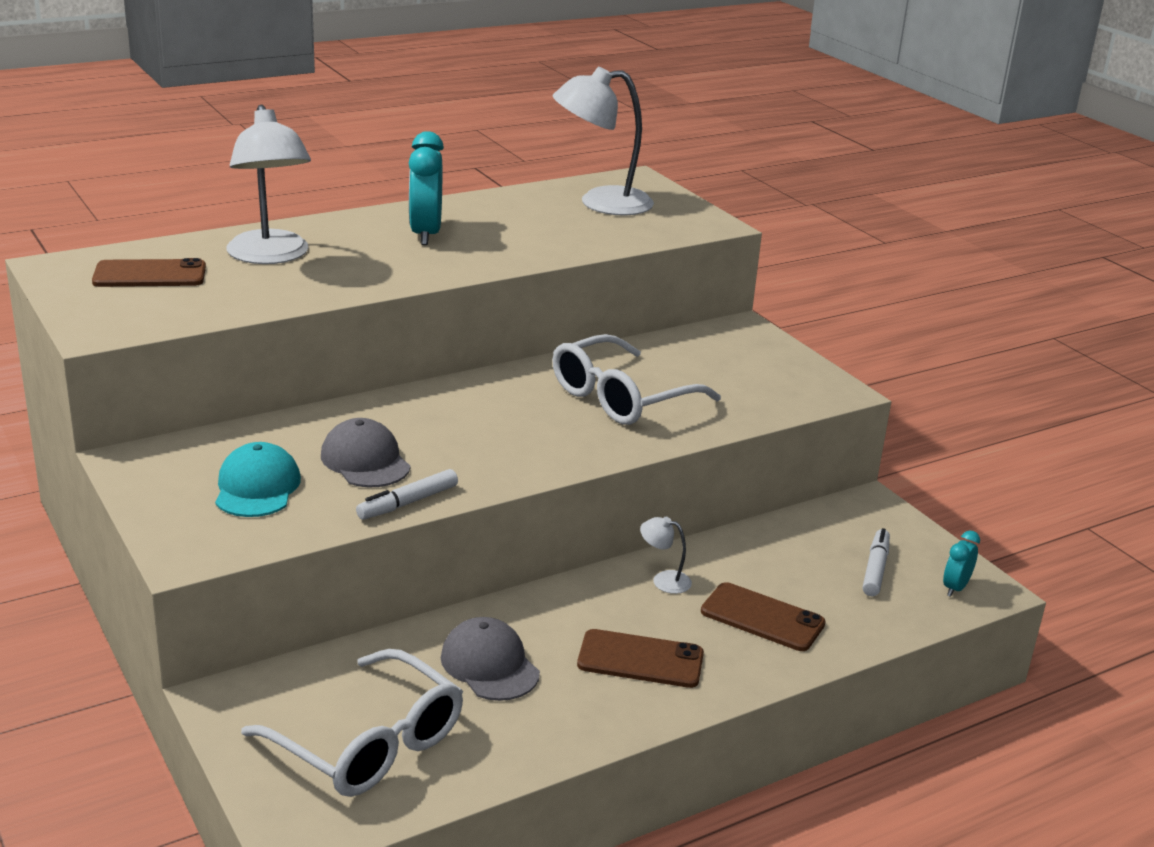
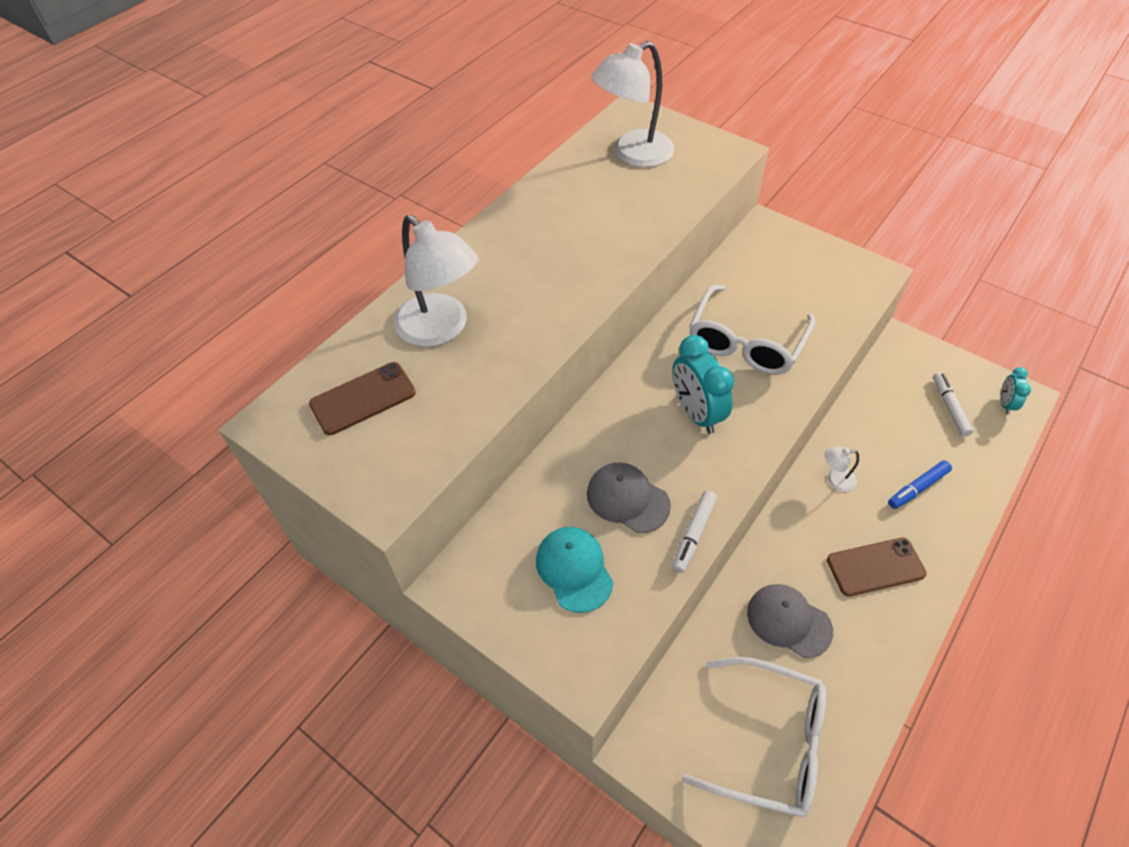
camera: 20 degrees left, 25 degrees up
turquoise clock [409,131,444,245] -> turquoise clock moved to [672,335,734,434]
brown phone [701,582,826,651] -> blue marker [888,460,952,509]

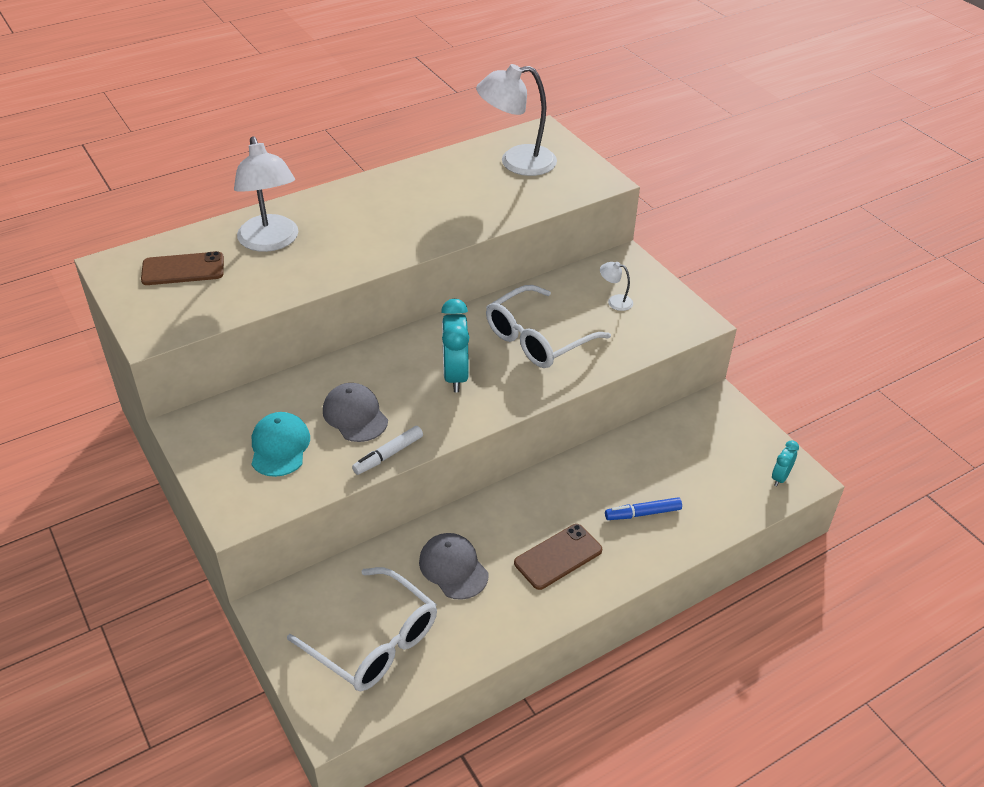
camera: 20 degrees right, 10 degrees down
white lamp [824,446,859,492] -> white lamp moved to [600,262,633,311]
brown phone [827,538,927,596] -> brown phone turned 45 degrees counterclockwise [514,524,602,590]
white marker [933,372,974,437] -> none

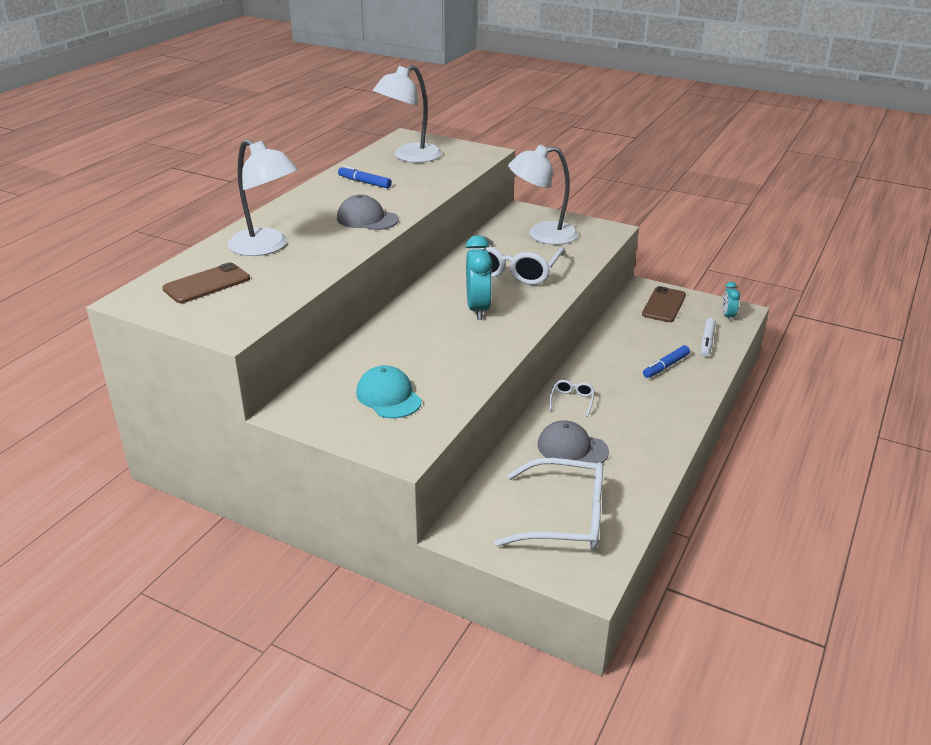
camera: 30 degrees left, 10 degrees down
grey cap [323,383,388,442] -> grey cap moved to [337,195,399,230]
white marker [352,426,423,475] -> white marker moved to [701,318,716,357]
turquoise clock [441,299,469,392] -> turquoise clock turned 150 degrees counterclockwise [466,235,492,320]
brown phone [514,524,602,590] -> brown phone moved to [642,286,686,322]
white lamp [600,262,633,311] -> white lamp [508,145,578,245], size x2.32
none -> blue marker [338,165,392,189]
none -> white glasses [549,380,595,417]

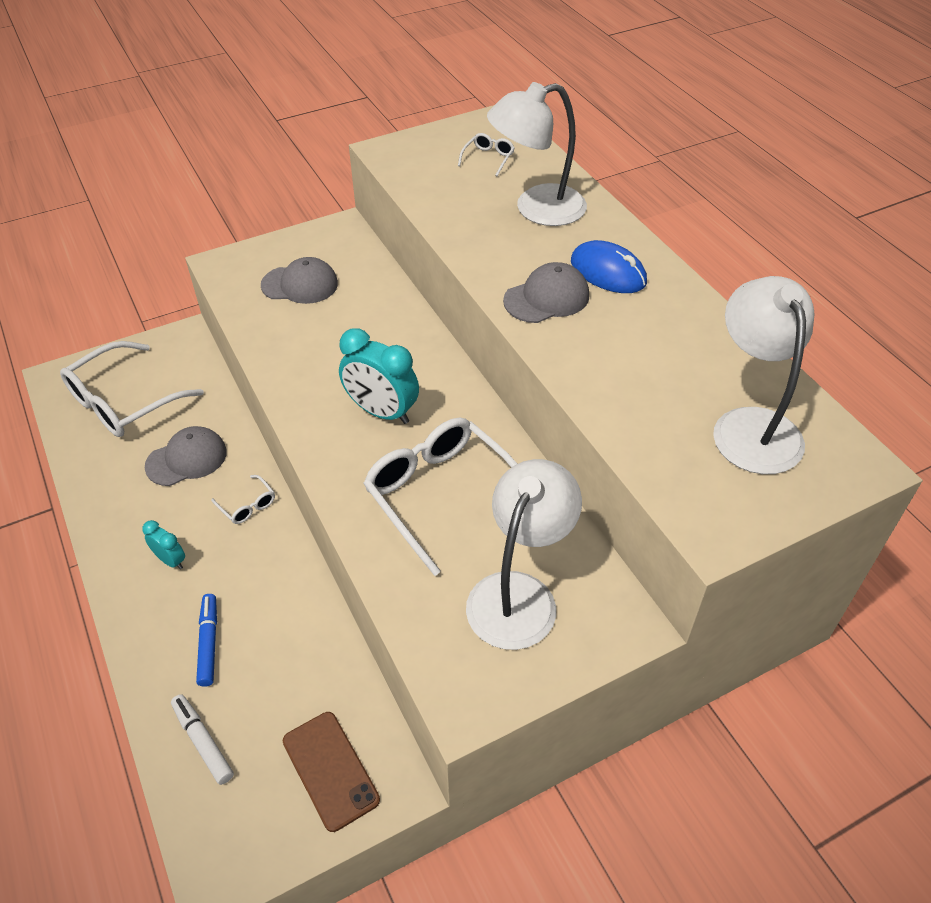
camera: 125 degrees right, 15 degrees up
brown phone [162,262,250,303] -> white glasses [458,133,515,176]
blue marker [338,165,392,189] -> none
turquoise cap [356,365,422,419] -> grey cap [261,257,338,304]
turquoise clock [722,282,740,321] -> turquoise clock moved to [142,520,185,569]
none -> blue mouse [571,240,647,293]

